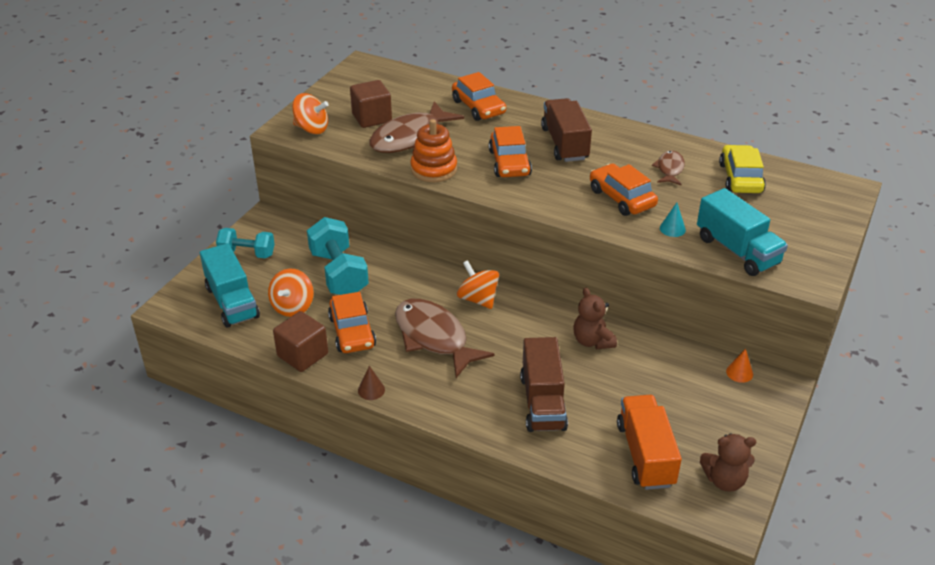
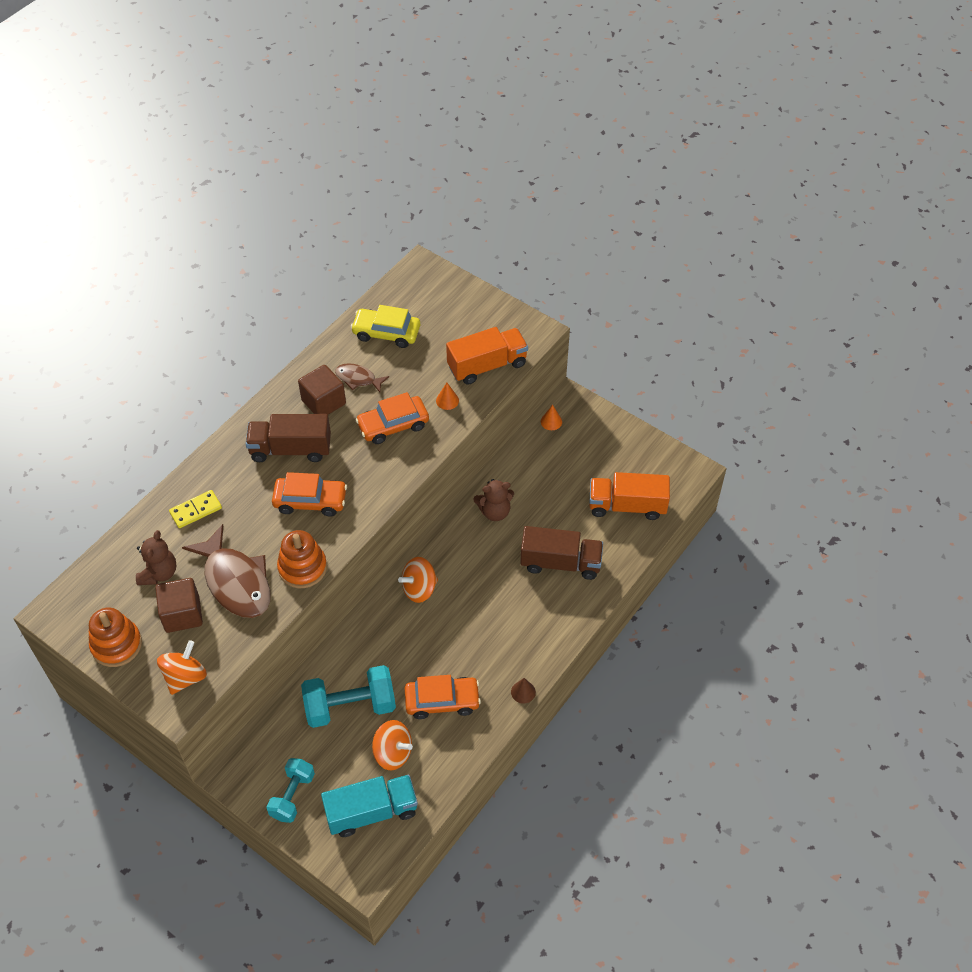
camera: 80 degrees left, 15 degrees up
brown cube [273,311,328,372] -> brown cube moved to [298,365,346,415]
brown fish [395,299,495,378] -> none
orange car [452,72,506,121] -> yellow domino [169,490,222,528]
turquoise cone [660,203,686,237] -> orange cone [436,382,459,410]
turquoise truck [697,188,788,276] -> orange truck [446,327,528,385]
brown teddy bear [700,433,756,492] -> brown teddy bear moved to [136,530,177,585]
none -> orange stacking toy [89,607,142,667]

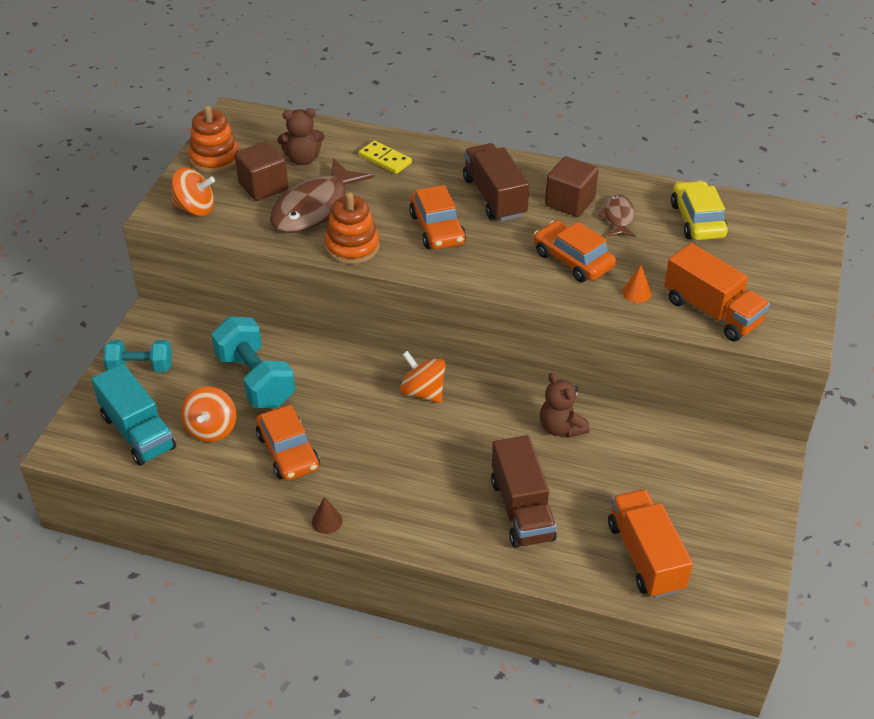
camera: 70 degrees right, 10 degrees down
orange cone [541,405,562,430] -> none

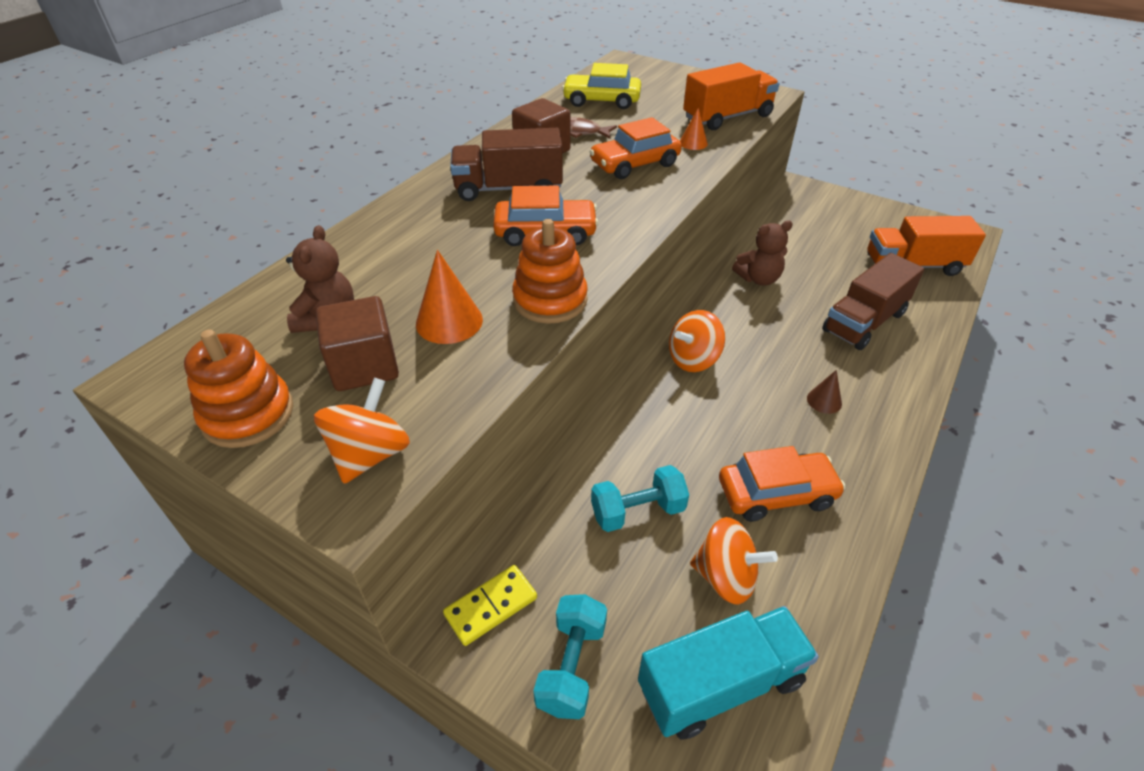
camera: 75 degrees left, 0 degrees up
turquoise dumbbell [211,316,295,408] -> turquoise dumbbell [591,465,689,532], size x0.64
brown fish [270,158,373,233] -> orange cone [416,250,483,344]
brown cone [311,497,343,534] -> brown cone moved to [807,370,842,414]
yellow domino [359,141,412,174] -> yellow domino moved to [443,565,537,646]
brown truck [491,435,557,548] -> brown truck turned 135 degrees clockwise [822,253,924,350]

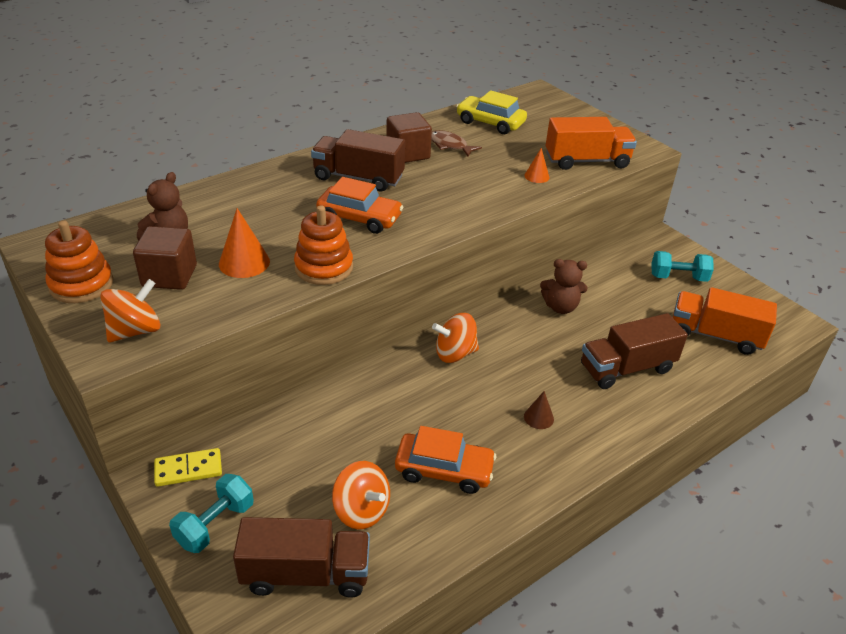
camera: 20 degrees right, 5 degrees down
orange car [589,117,682,179] -> none
turquoise dumbbell [591,465,689,532] -> turquoise dumbbell moved to [652,251,714,282]
turquoise truck [638,606,819,740] -> brown truck [233,517,370,598]

